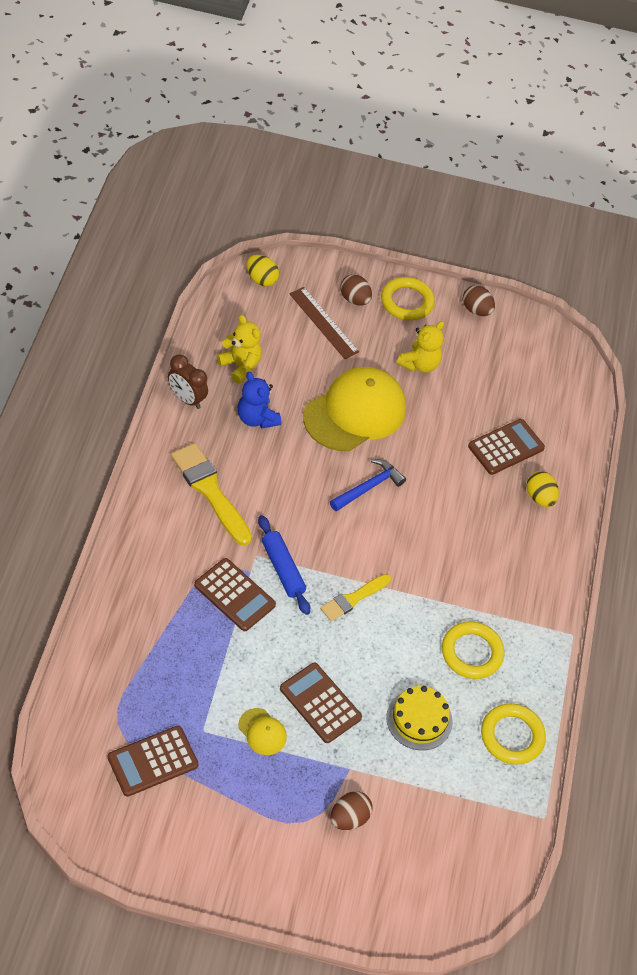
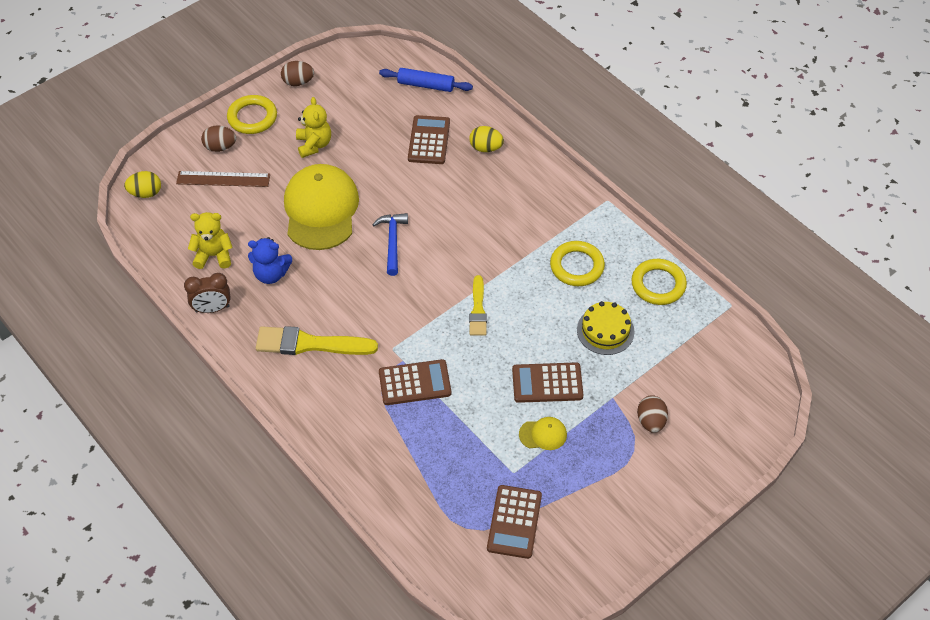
camera: 45 degrees left, 0 degrees up
blue rolling pin [258,515,310,615] -> blue rolling pin moved to [379,68,473,92]

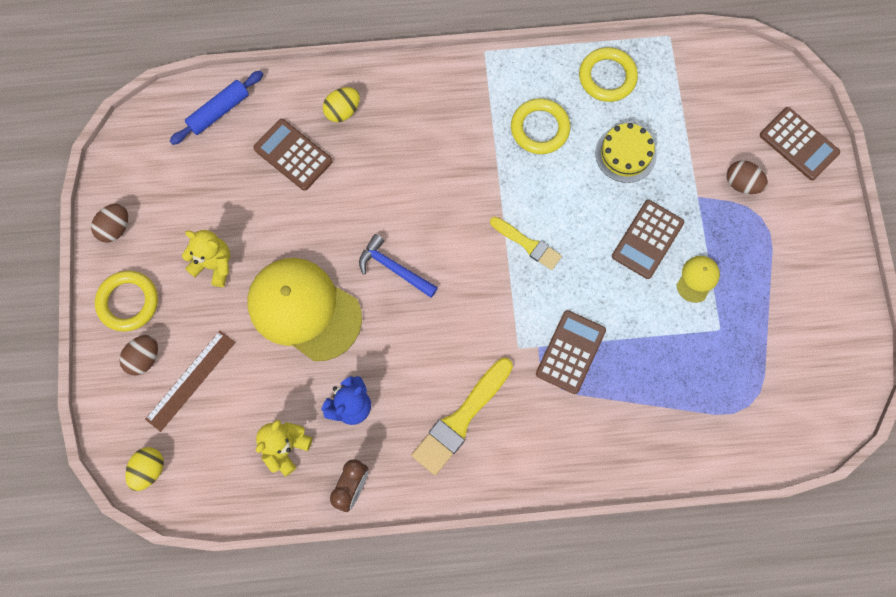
camera: 55 degrees left, 20 degrees up
brown calculator [487,485,542,559] -> brown calculator moved to [760,107,840,180]

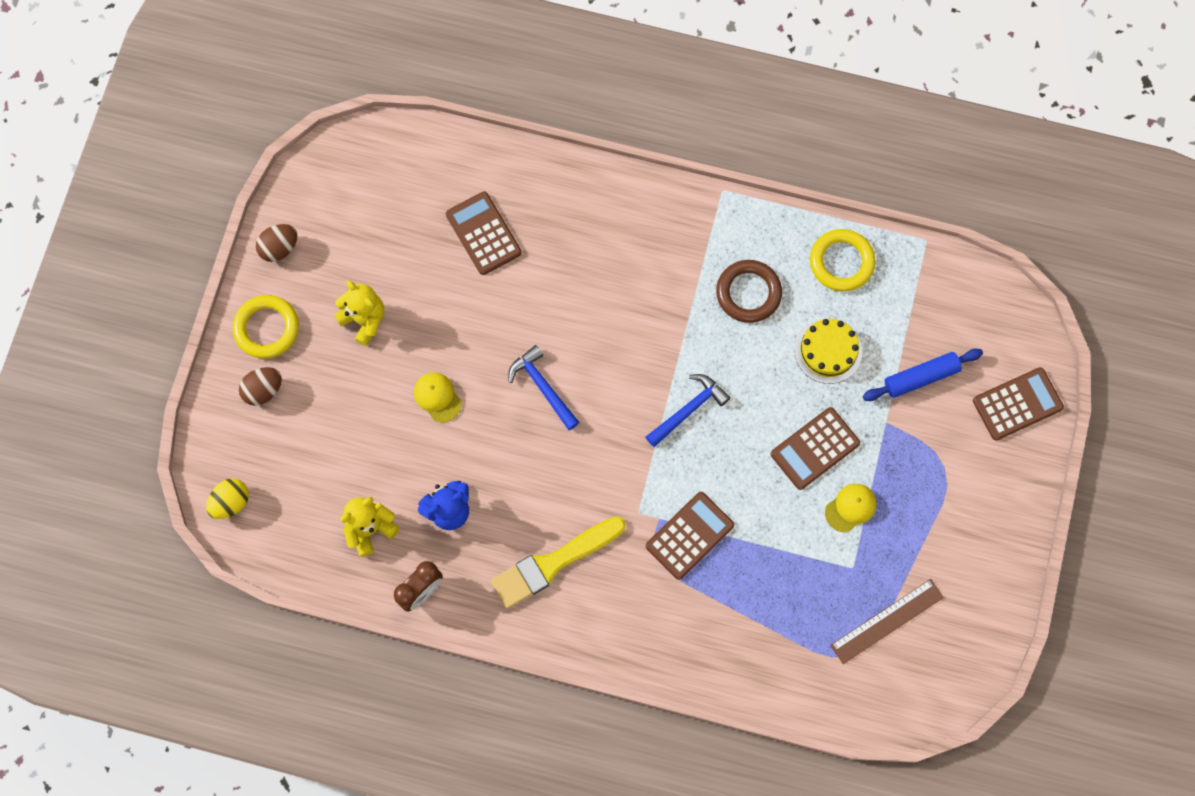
camera: 20 degrees right, 0 degrees up
brown ruler [145,331,235,432] -> brown ruler moved to [830,579,944,664]
blue rolling pin [170,70,263,145] -> blue rolling pin moved to [863,349,983,401]
yellow cap [247,258,362,361] -> yellow cap [414,372,462,422], size x0.42
yellow egg [323,87,360,122] -> none
yellow brush [490,217,562,270] -> blue hammer [646,374,730,447]
yellow ring [511,98,571,154] -> brown ring [716,260,782,323]
brown egg [727,161,768,194] -> none
brown calculator [760,107,840,180] -> brown calculator turned 90 degrees counterclockwise [973,367,1064,441]

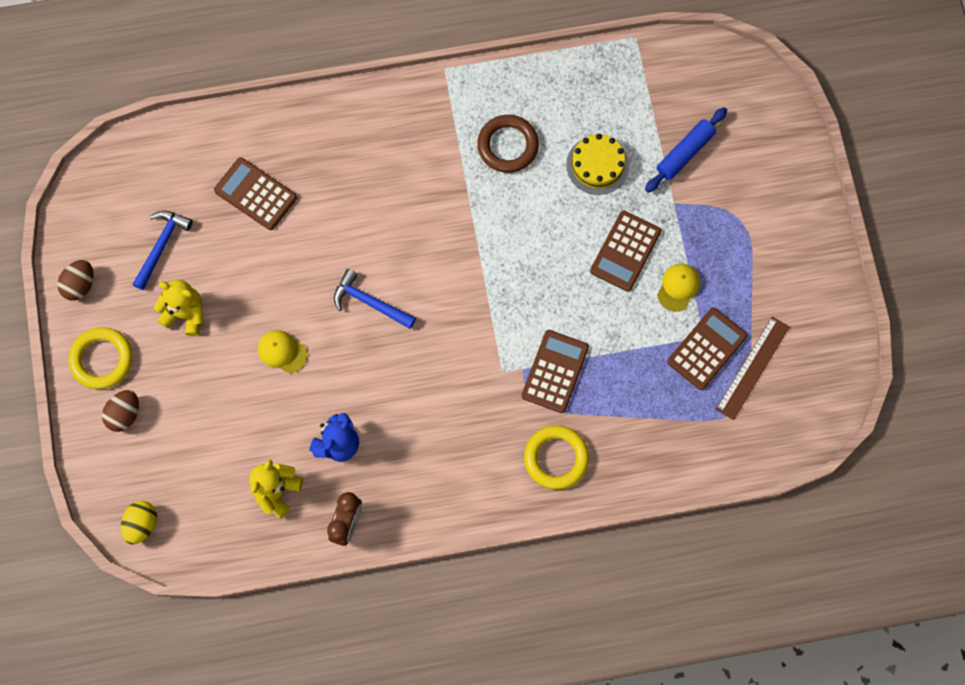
camera: 25 degrees left, 0 degrees up
yellow brush [491,516,626,609] -> none
blue hammer [646,374,730,447] -> blue hammer moved to [132,211,193,290]
yellow ring [810,229,875,292] -> yellow ring moved to [524,425,589,490]
brown calculator [973,367,1064,441] -> brown calculator moved to [667,308,747,390]

